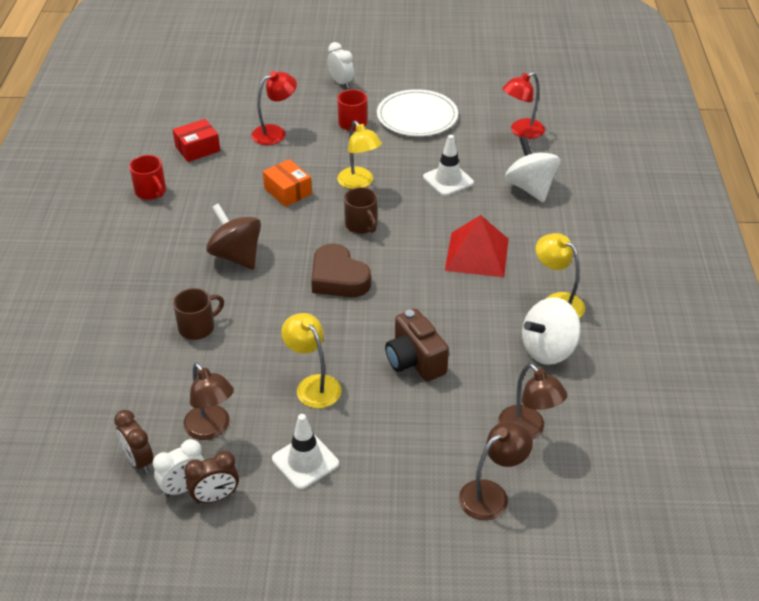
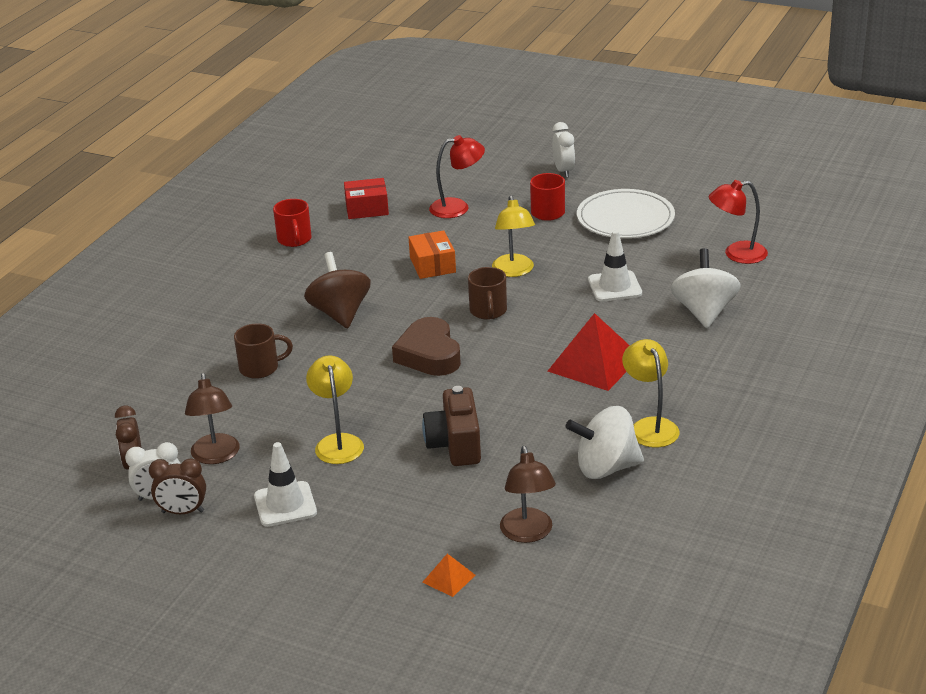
camera: 25 degrees right, 10 degrees down
brown lamp [459,421,533,520] -> orange pyramid [422,553,475,597]

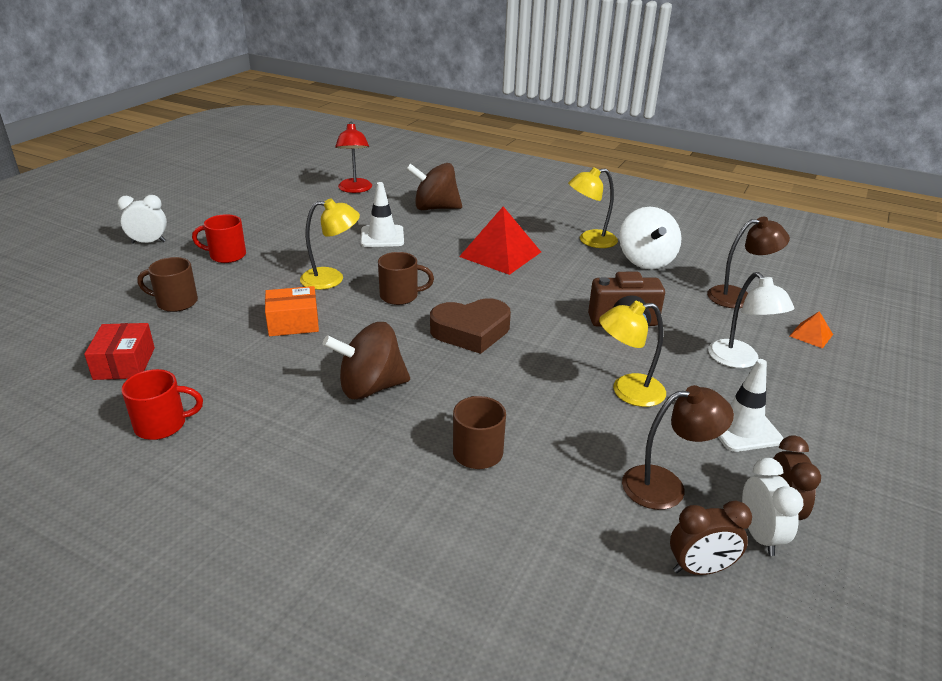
camera: 90 degrees left, 0 degrees up
red lamp [429,135,485,218] -> brown mug [137,257,198,312]
white plate [577,189,675,238] -> none
white spinning top [671,248,741,328] -> brown spinning top [406,163,462,210]
none -> white lamp [708,272,794,368]

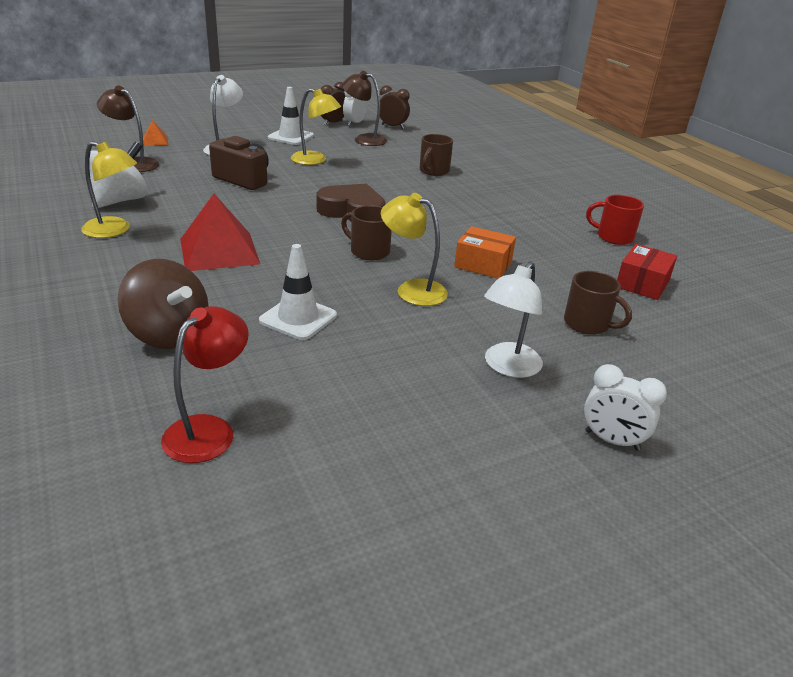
camera: 145 degrees left, 0 degrees up
red mug [192,214,246,263] -> white lamp [484,261,543,378]
brown spinning top [323,322,410,400] -> none

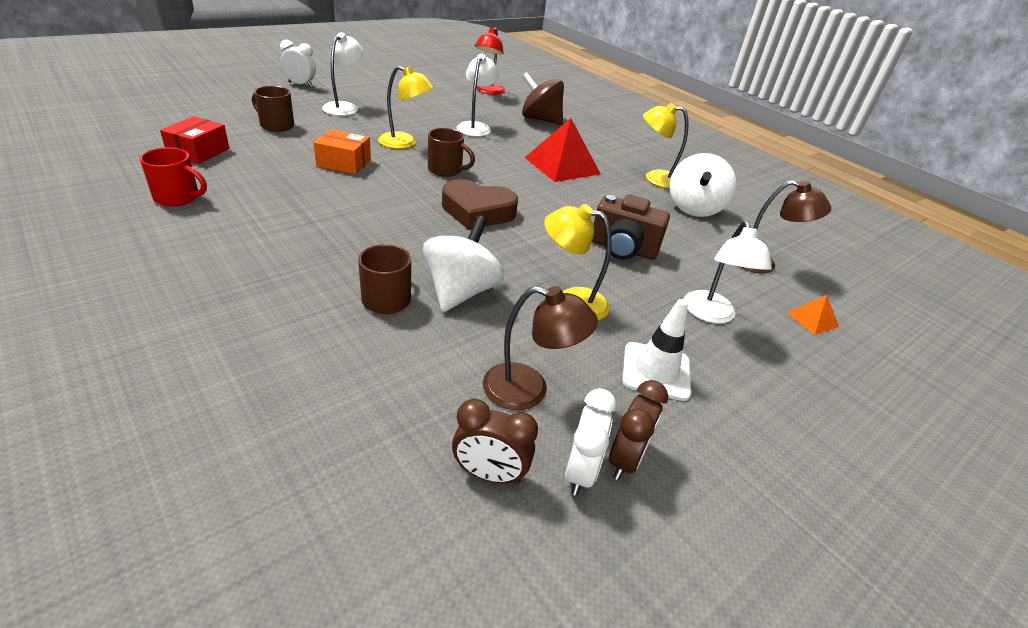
camera: 165 degrees right, 5 degrees up
white traffic cone [259,244,337,340] -> white lamp [456,54,499,137]
none -> white spinning top [423,215,504,312]

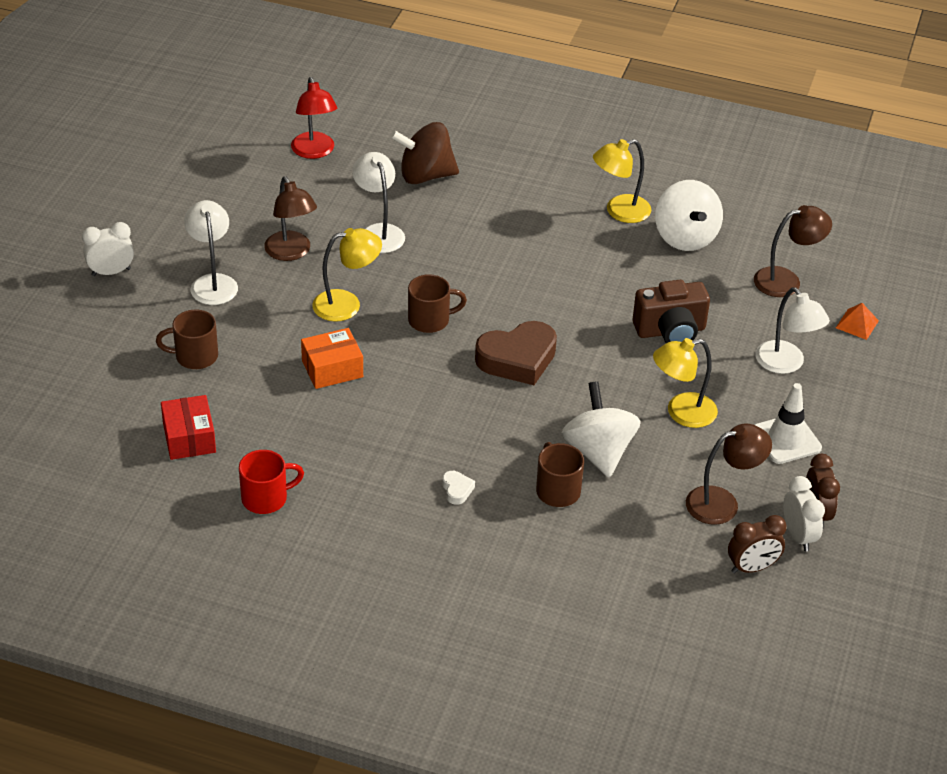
camera: 30 degrees left, 5 degrees up
red pyramid [524,118,601,182] -> none
none -> brown lamp [264,176,317,261]
none -> white heart [442,471,475,505]

